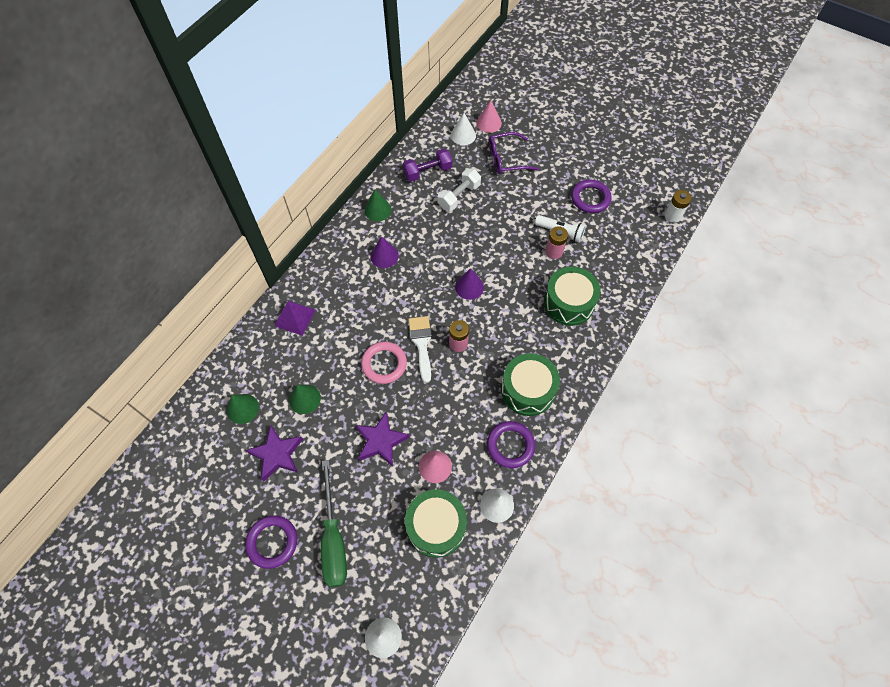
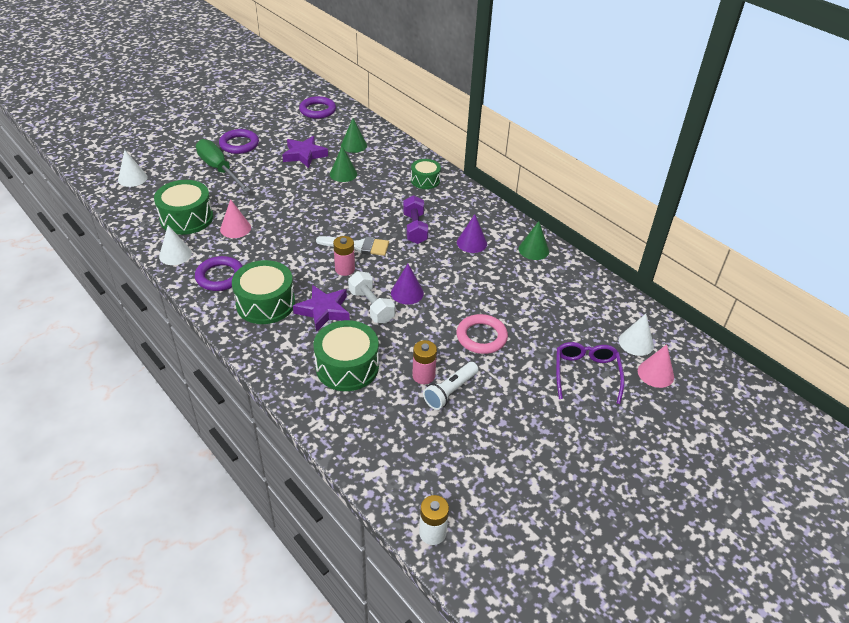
camera: 105 degrees right, 20 degrees down
purple pyramid [274,301,316,336] -> green drum [411,159,441,189]
green screwdriver [321,460,347,587] -> green screwdriver turned 45 degrees clockwise [196,139,250,192]
purple star [355,411,410,467] -> purple star moved to [293,285,350,332]
pink ring [361,342,407,384] -> pink ring moved to [456,314,508,354]
purple dumbbell [403,149,452,182] -> purple dumbbell moved to [403,195,429,244]
white dumbbell [438,168,481,211] -> white dumbbell moved to [348,271,395,323]
purple ring [571,179,612,213] -> purple ring moved to [299,96,336,119]

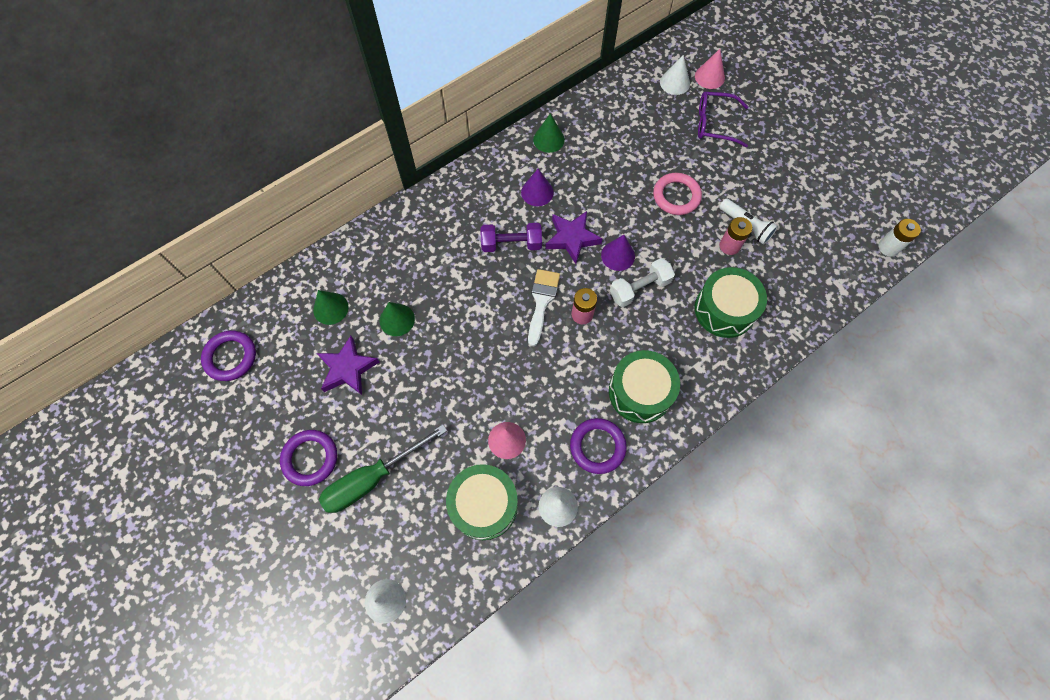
camera: 85 degrees left, 25 degrees up
purple star [293,285,350,332] -> purple star moved to [545,211,602,264]
green drum [411,159,441,189] -> none

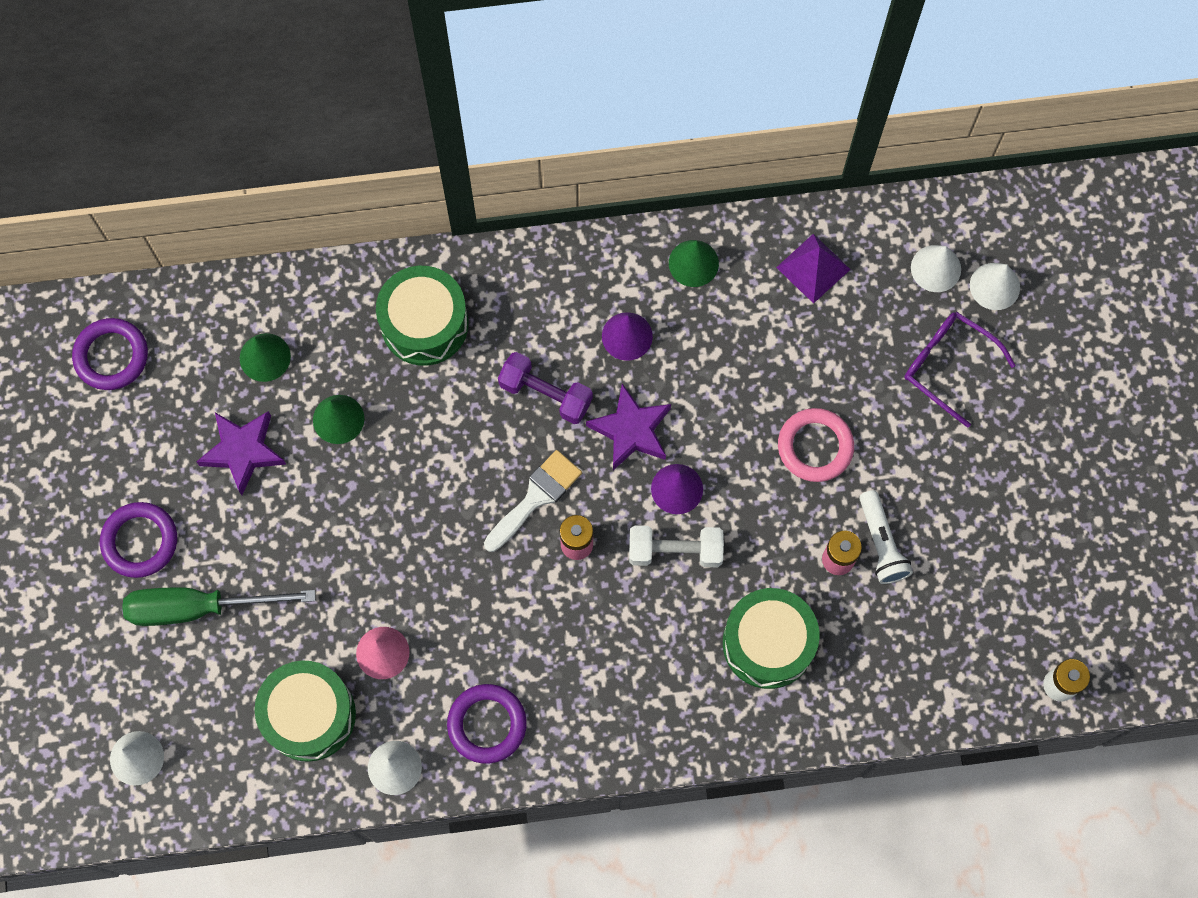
camera: 30 degrees right, 5 degrees up
green drum [609,350,680,423] -> green drum moved to [376,266,469,366]
pink cone [695,49,725,89] -> white cone [970,263,1020,310]
none -> purple pyramid [776,234,851,304]

